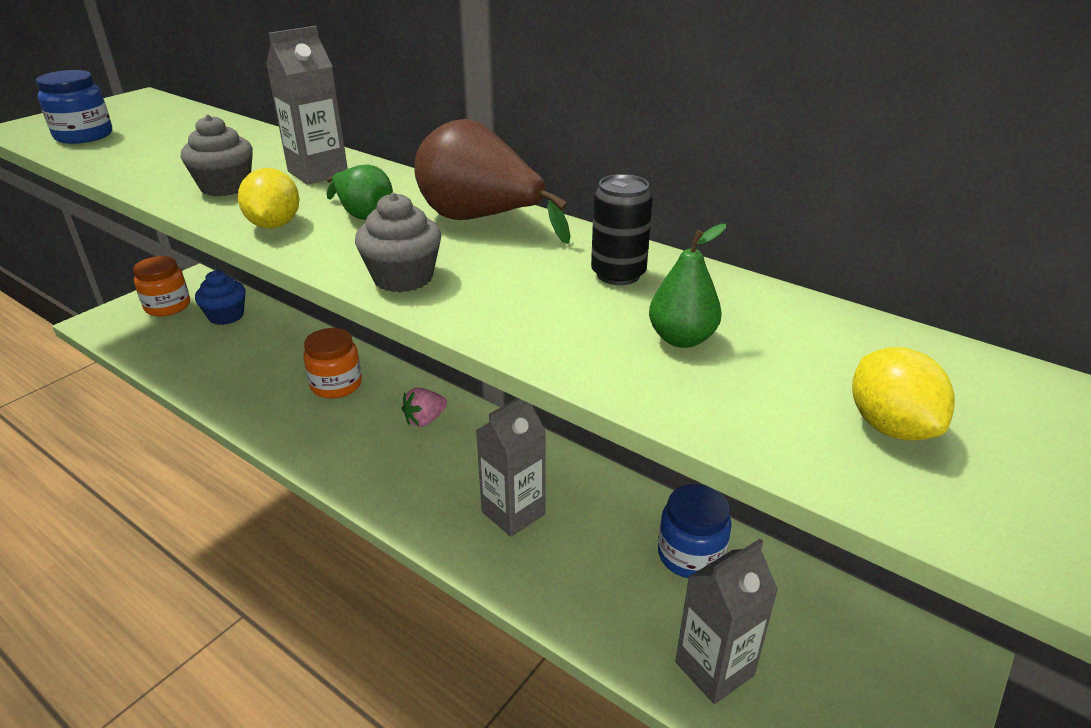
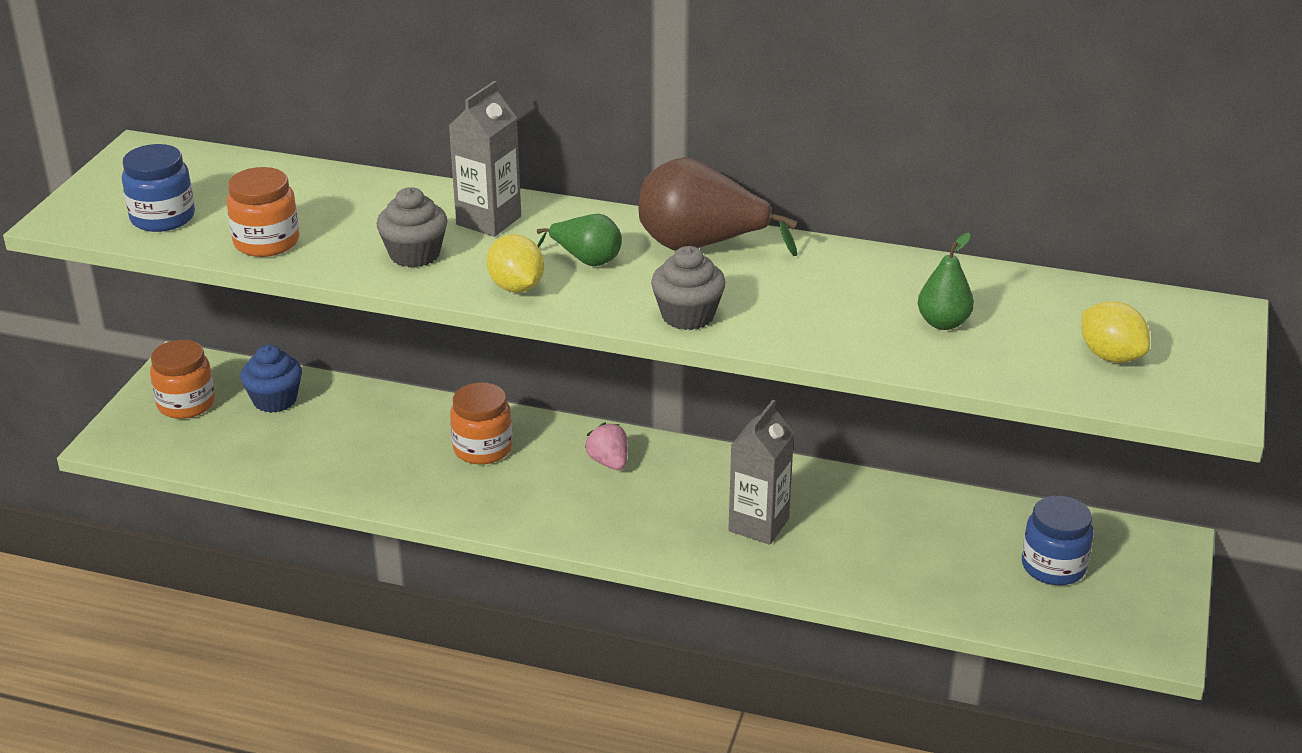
camera: 20 degrees left, 0 degrees up
pink strawberry [402,388,447,427] -> pink strawberry turned 120 degrees clockwise [585,422,628,470]
black can [591,174,653,285] -> none
blue jar [658,484,732,578] -> blue jar moved to [1022,496,1094,585]
grey carton [675,539,778,704] -> none
none -> orange jar [227,167,299,257]

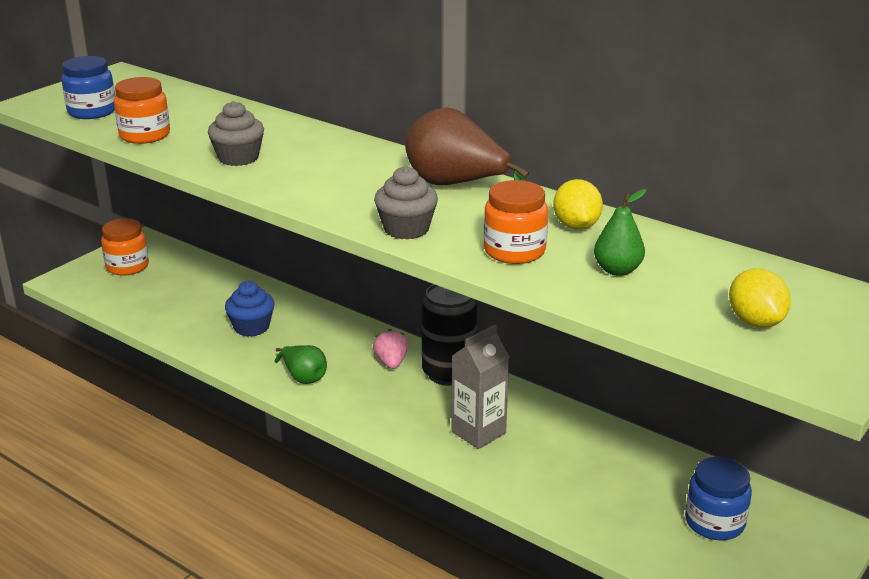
camera: 20 degrees right, 5 degrees down
blue cupcake [240,345,302,413] -> blue cupcake moved to [225,281,274,337]
grey carton [449,81,521,237] -> none
orange jar [450,382,512,465] -> orange jar moved to [484,180,548,264]
yellow lemon [487,234,544,293] -> yellow lemon moved to [553,179,603,230]
green pear [537,214,622,266] -> green pear moved to [275,345,327,384]
none -> black can [422,284,477,386]

